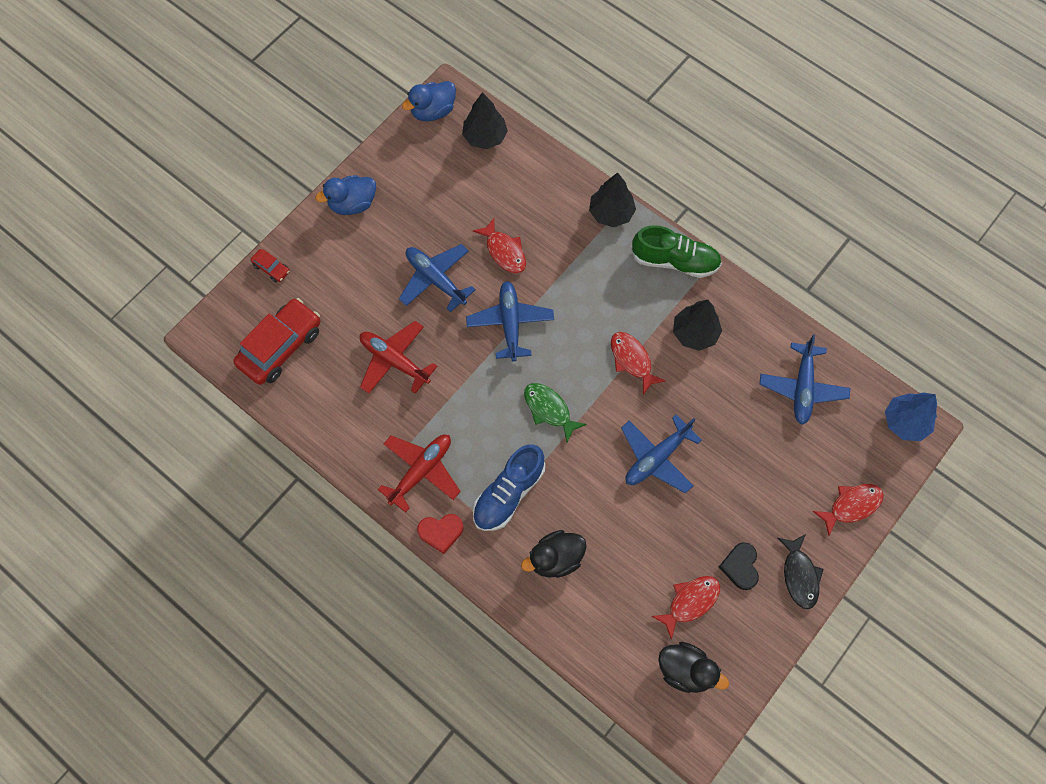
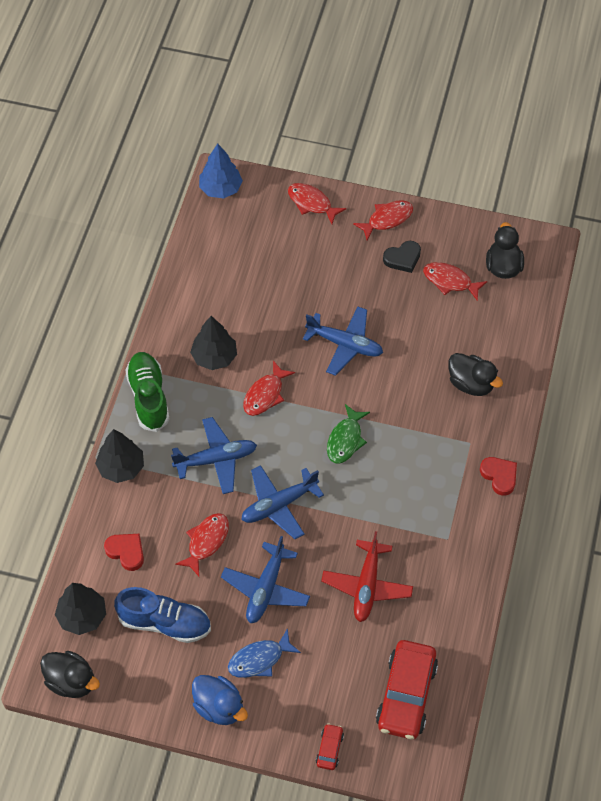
camera: 115 degrees left, 10 degrees down
red car [233,298,320,385] -> red car turned 90 degrees counterclockwise [376,640,438,739]
red plane [378,435,461,513] -> none
blue duck [402,81,456,121] -> black duck [40,651,100,698]
blue shoe [473,445,545,531] -> blue shoe moved to [114,587,211,643]
blue plane [759,335,850,425] -> blue plane moved to [171,417,257,494]
black fish [777,534,823,609] -> red fish [353,200,413,240]
none -> red heart [104,534,144,571]
none -> blue fish [228,628,301,678]

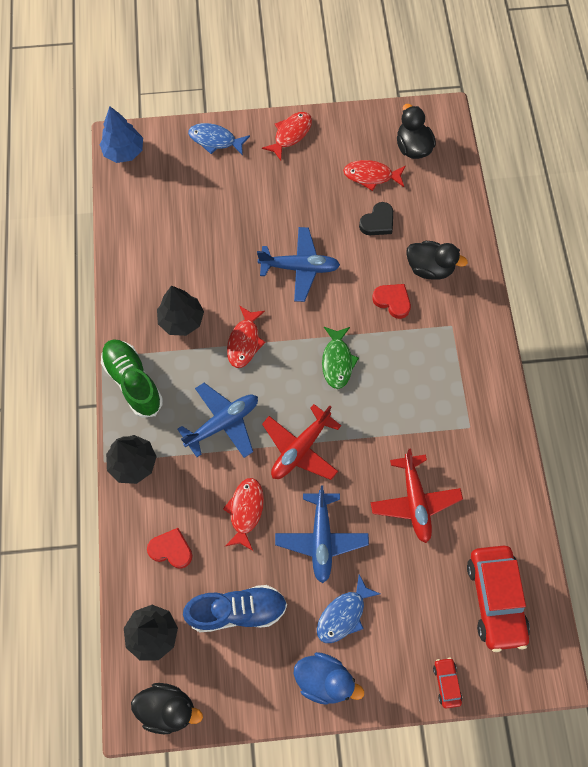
camera: 20 degrees left, 10 degrees up
blue plane [241,465,324,539] -> red plane [262,404,341,480]
red fish [288,183,347,224] -> blue fish [188,123,250,156]
black heart [383,241,421,273] -> black heart moved to [359,202,393,235]
red heart [480,457,517,496] -> red heart moved to [372,284,411,319]

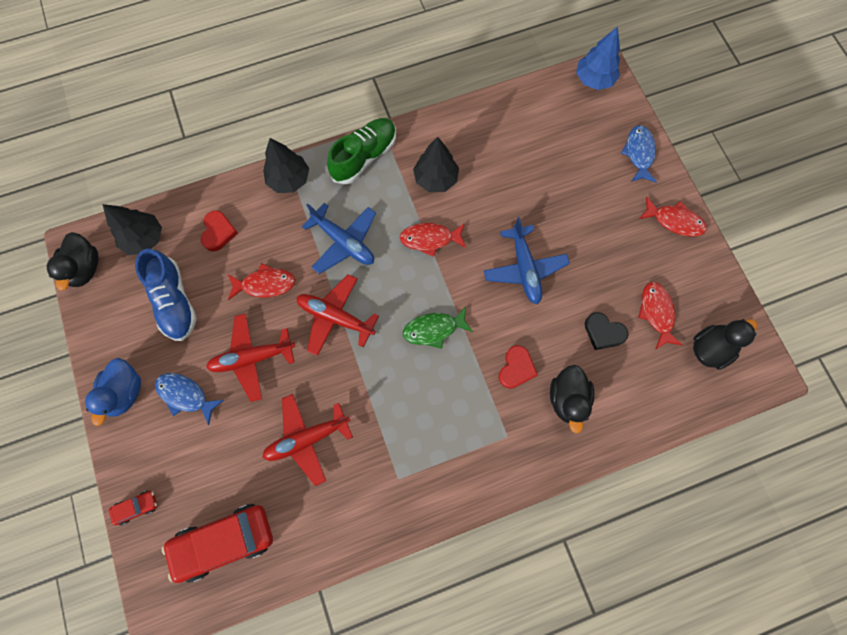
camera: 75 degrees right, 5 degrees up
blue plane [275,486,369,583] -> red plane [206,313,295,402]

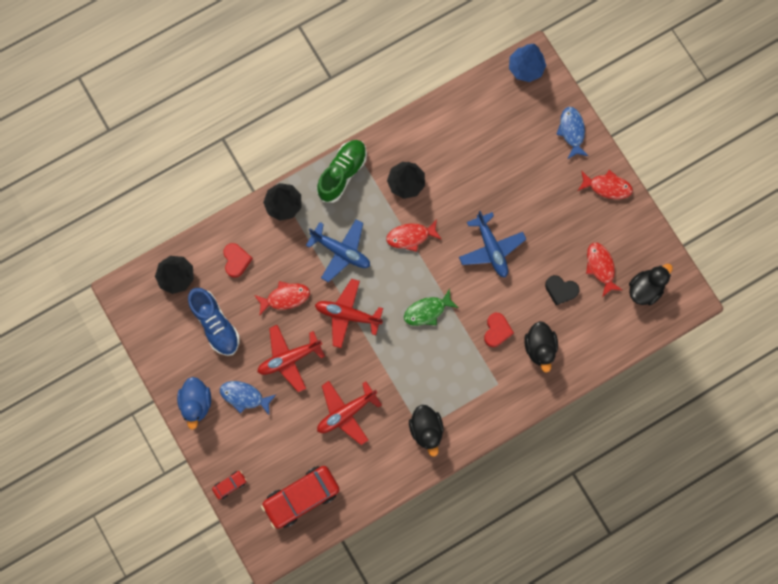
camera: 10 degrees left, 5 degrees up
black duck [47,232,99,291] -> black duck moved to [409,405,444,457]

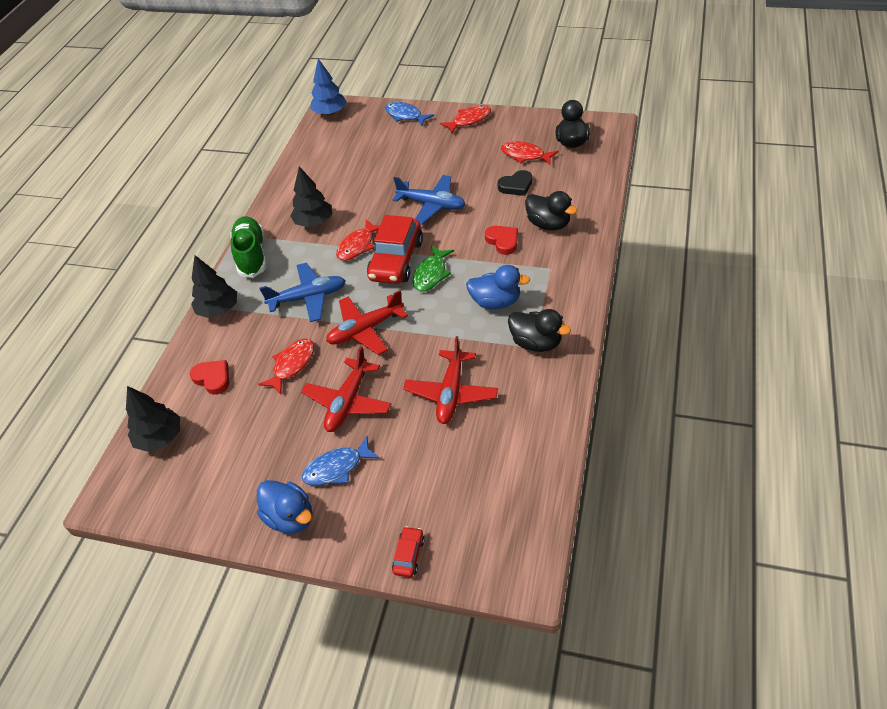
camera: 40 degrees left, 30 degrees down
blue shoe [188,288,240,356] -> none
red car [261,466,340,529] -> red car moved to [367,215,423,284]
none -> blue duck [466,265,530,309]

